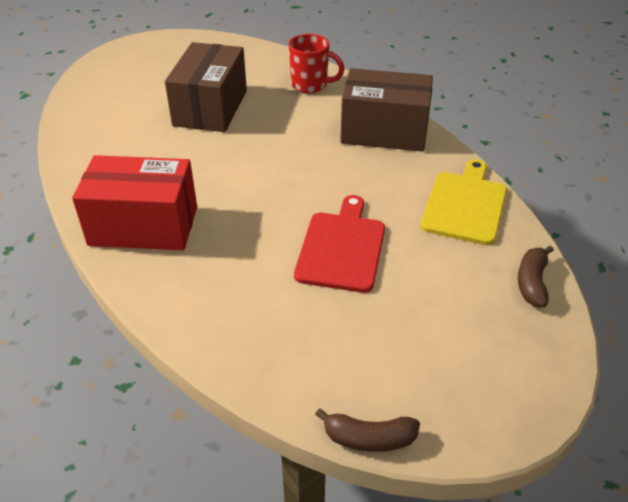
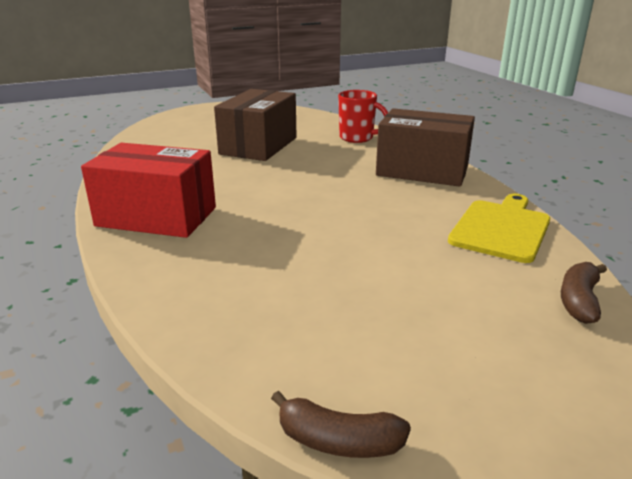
camera: 10 degrees right, 15 degrees down
red cutting board [294,195,385,293] -> none

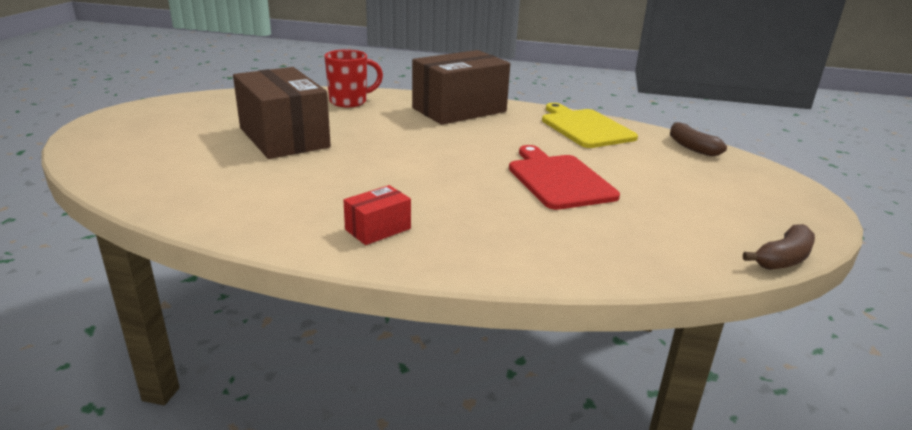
camera: 55 degrees left, 0 degrees up
red box [81,143,216,238] -> red box [343,185,411,245], size x0.46
none -> red cutting board [509,145,620,210]

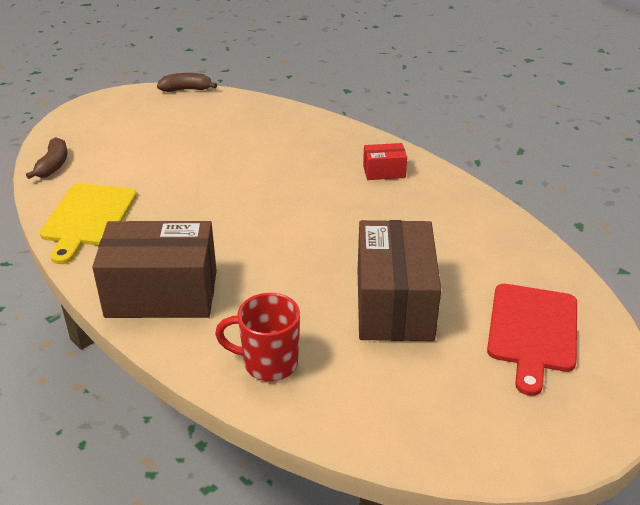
camera: 145 degrees left, 10 degrees up
red cutting board [509,145,620,210] -> red cutting board moved to [487,284,577,396]

